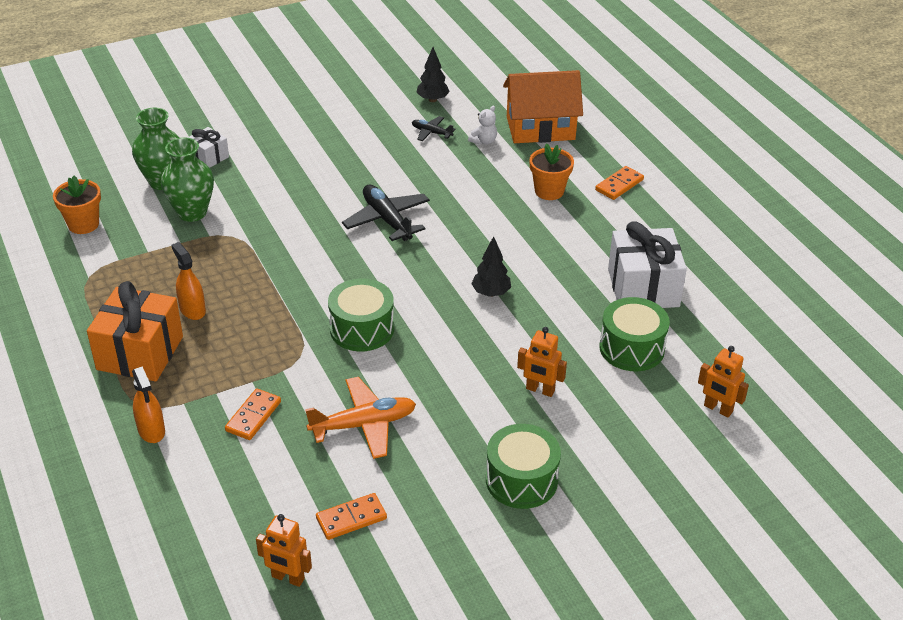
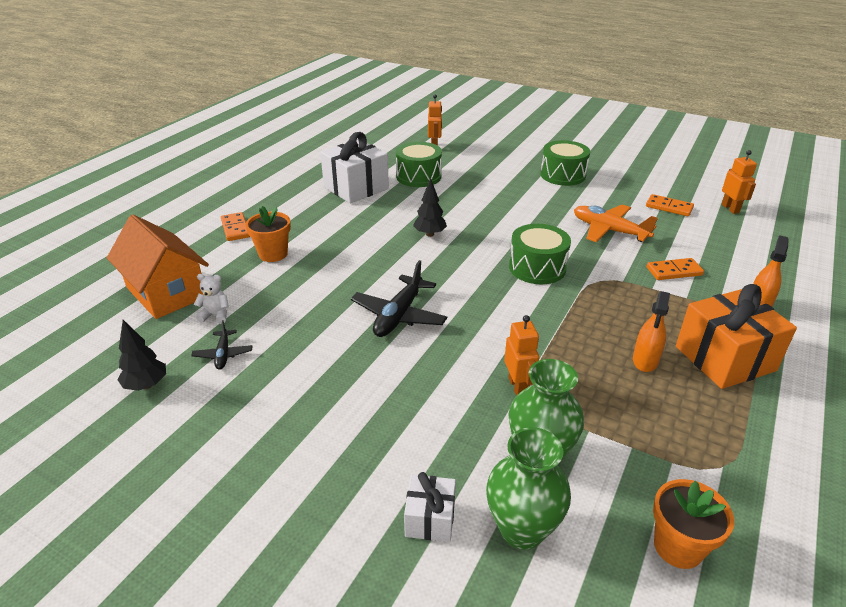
camera: 125 degrees left, 5 degrees down
orange robot [517,327,567,397] -> orange robot moved to [504,315,539,396]
orange domino [595,166,644,200] -> orange domino turned 60 degrees clockwise [221,212,250,241]

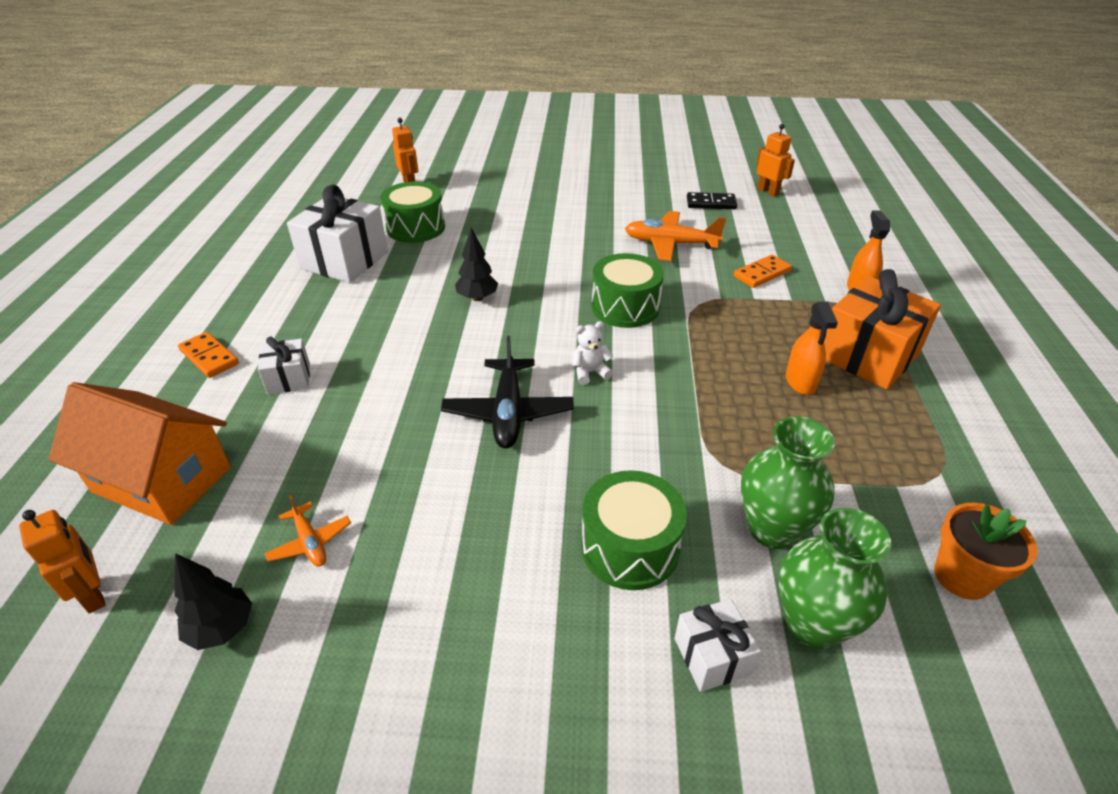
camera: 25 degrees left, 5 degrees up
black plane [191,320,252,370] -> orange plane [264,495,351,567]
white teddy bear [194,274,229,324] -> white teddy bear moved to [573,321,613,385]
orange flower pot [246,206,291,262] -> white gift [258,336,310,394]
orange robot [504,315,539,396] -> orange robot moved to [19,510,106,613]
green drum [540,140,590,186] -> green drum moved to [581,470,687,590]
orange domino [646,194,694,216] -> black domino [687,192,737,209]

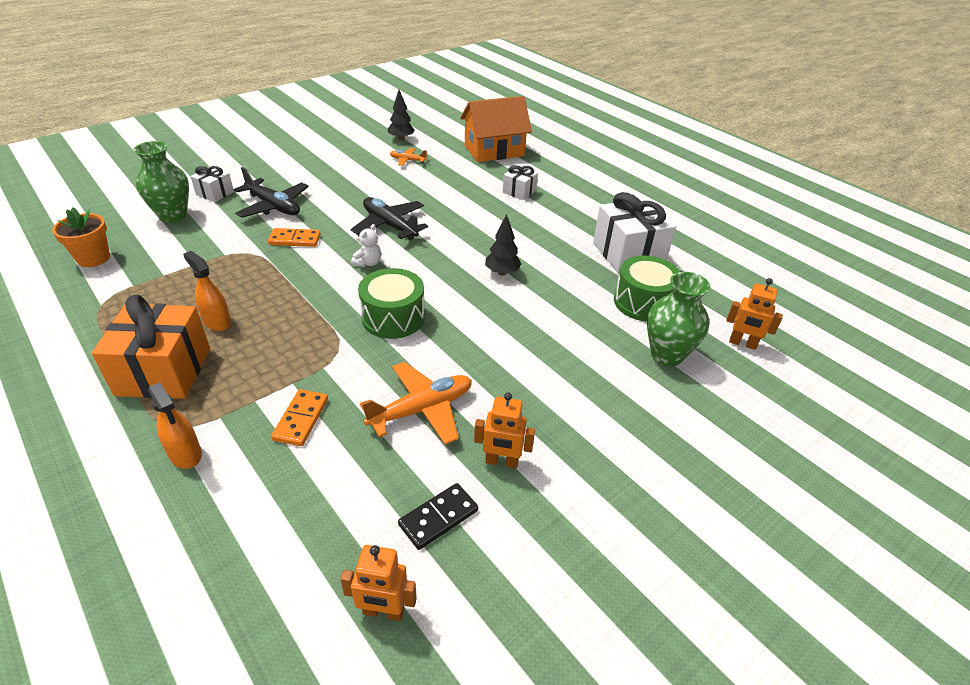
camera: 135 degrees right, 0 degrees up
orange robot [19,510,106,613] -> orange robot moved to [474,393,535,469]
orange domino [178,332,239,378] -> orange domino moved to [268,228,321,247]
green drum [581,470,687,590] -> black plane [234,167,309,218]
green vase [741,416,835,549] -> green vase moved to [647,272,710,366]

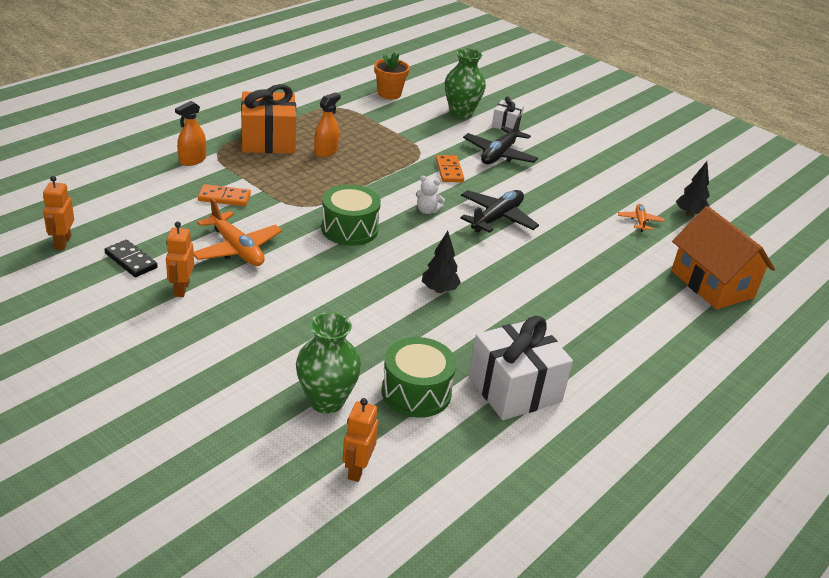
camera: 80 degrees right, 5 degrees down
white gift [503,165,538,200] -> none

